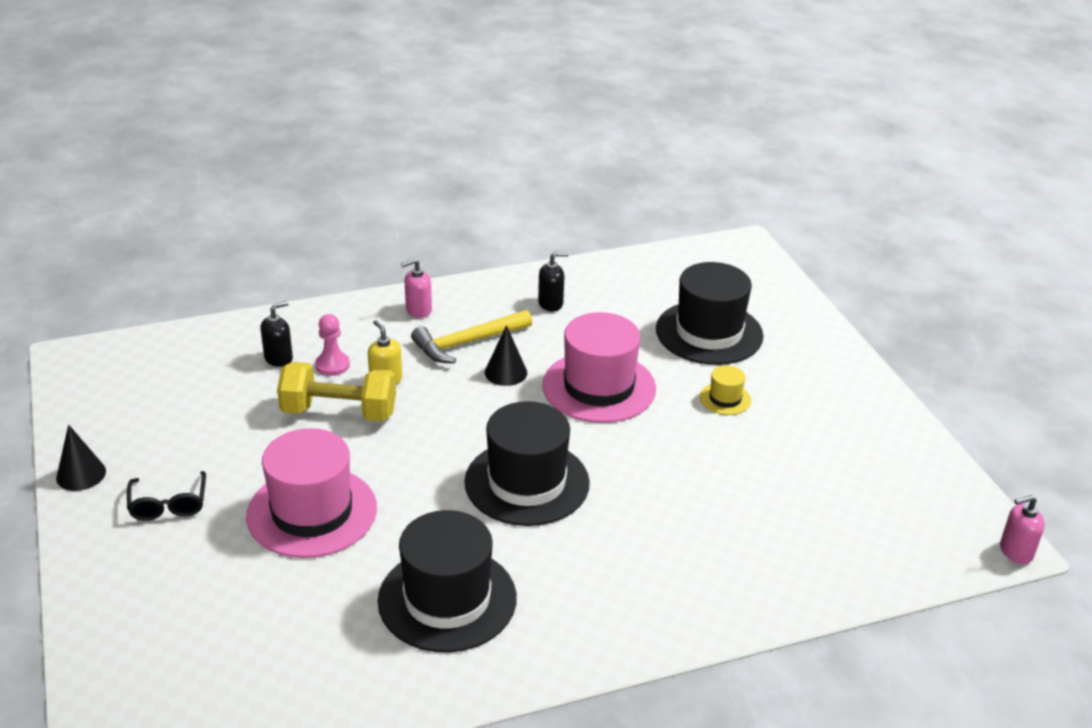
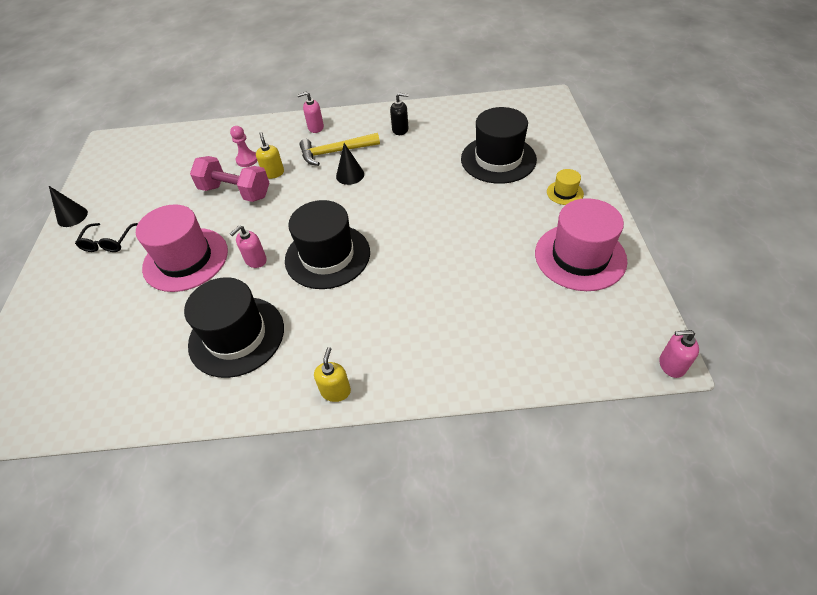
camera: 20 degrees right, 15 degrees up
black soap dispenser [260,301,293,367] -> none
yellow dumbbell [277,362,396,421] -> pink dumbbell [190,156,269,202]
pink hat [542,312,656,423] -> pink hat moved to [535,198,628,291]
yellow hat [700,365,751,415] -> yellow hat moved to [547,169,584,205]
none -> pink soap dispenser [230,226,267,268]
none -> yellow soap dispenser [314,347,351,402]

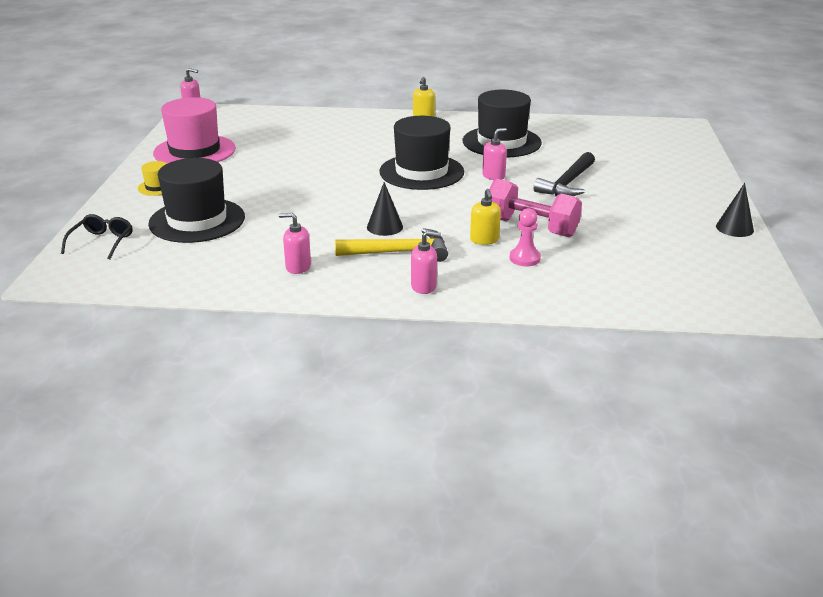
camera: 175 degrees left, 20 degrees down
black glasses [75,223,138,252] -> black glasses moved to [61,214,133,260]
pink hat [136,204,228,292] -> black hammer [534,152,595,196]
black soap dispenser [390,93,408,135] -> pink soap dispenser [279,213,311,274]

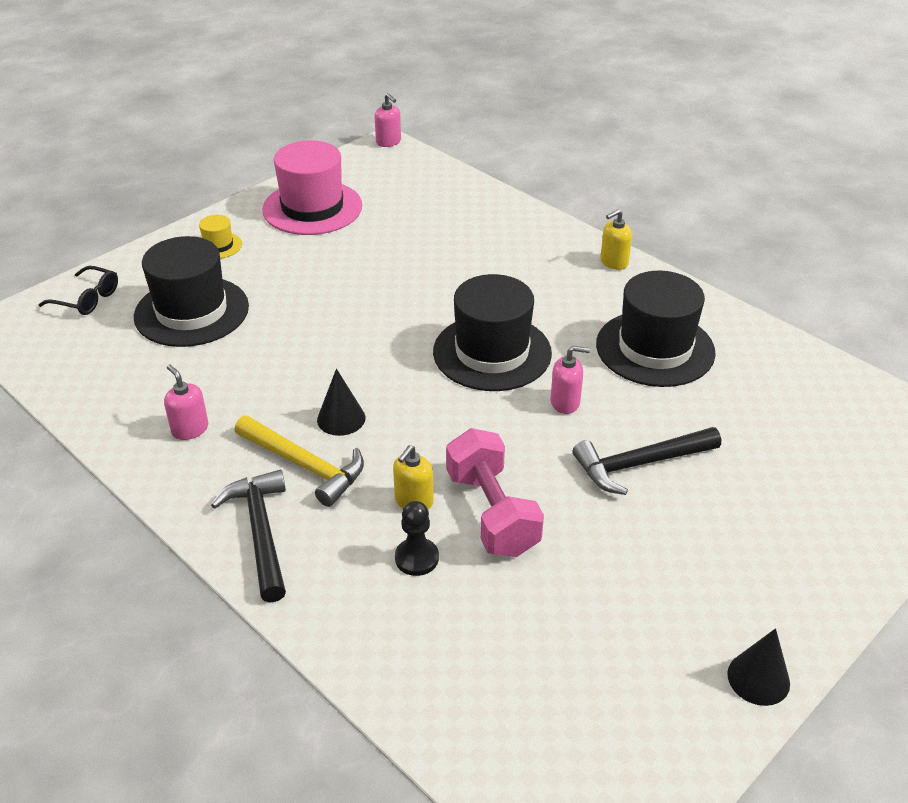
camera: 40 degrees right, 10 degrees up
black glasses [61,214,133,260] -> black glasses turned 60 degrees clockwise [38,266,118,315]
pink soap dispenser [411,231,441,294] -> black hammer [211,470,286,603]
pink pawn [510,208,541,266] -> black pawn [395,501,439,576]

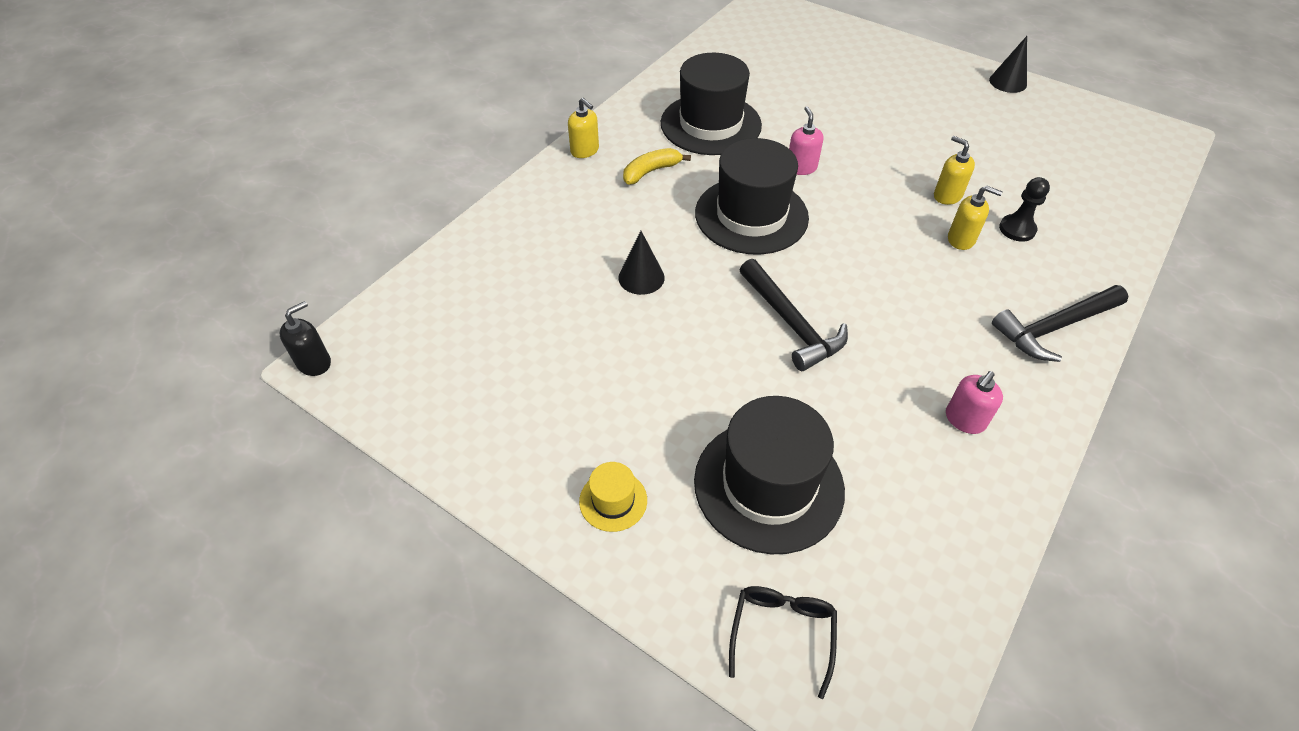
camera: 100 degrees left, 10 degrees up
yellow hammer [235,415,364,507] -> none
pink hat [262,140,362,235] -> none
black cone [317,369,365,436] -> black cone moved to [619,231,665,295]
pink soap dispenser [375,93,401,147] -> black soap dispenser [279,301,331,376]
pink dumbbell [446,428,544,557] -> yellow soap dispenser [934,136,975,205]
black hammer [573,427,721,495] -> black hammer moved to [740,259,848,371]
none -> yellow banana [623,148,691,185]

